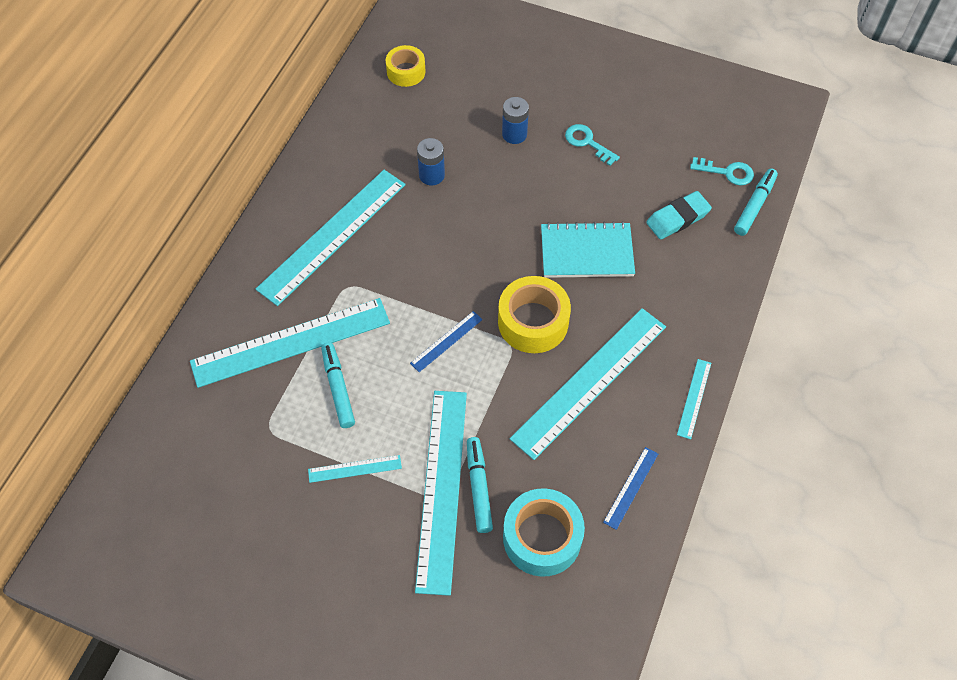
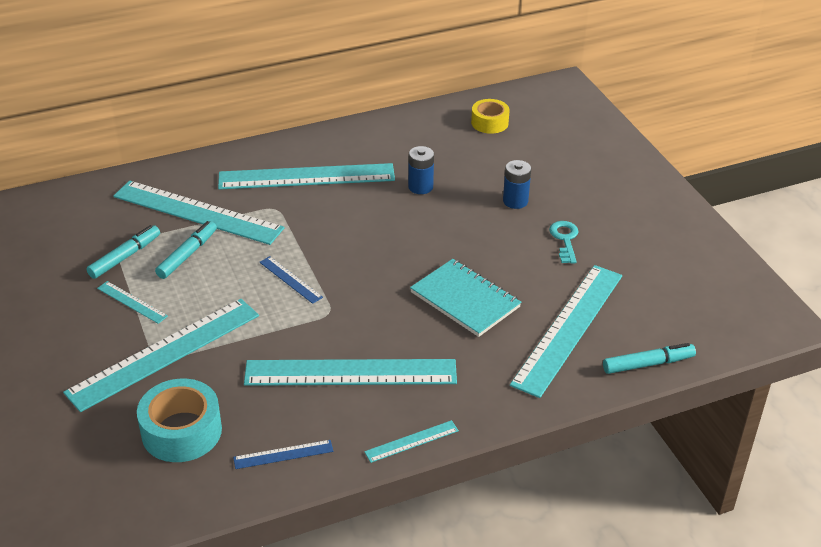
camera: 45 degrees right, 20 degrees down
blue ruler [410,311,483,372] -> blue ruler turned 45 degrees clockwise [259,256,323,304]
turquoise marker [467,437,493,533] -> turquoise marker moved to [86,225,160,279]
yellow tape [498,276,571,353] -> none
turquoise eraser [646,191,712,240] -> turquoise ruler [510,265,622,398]
turquoise key [690,157,754,186] -> none

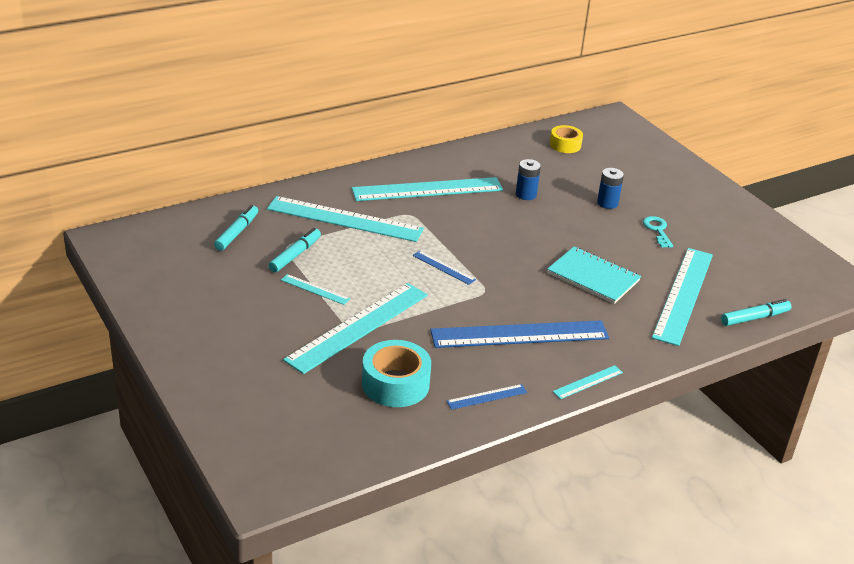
camera: 10 degrees left, 5 degrees down
turquoise marker [155,221,217,279] -> turquoise marker moved to [214,205,258,251]
turquoise ruler [244,359,457,386] -> blue ruler [430,321,609,348]

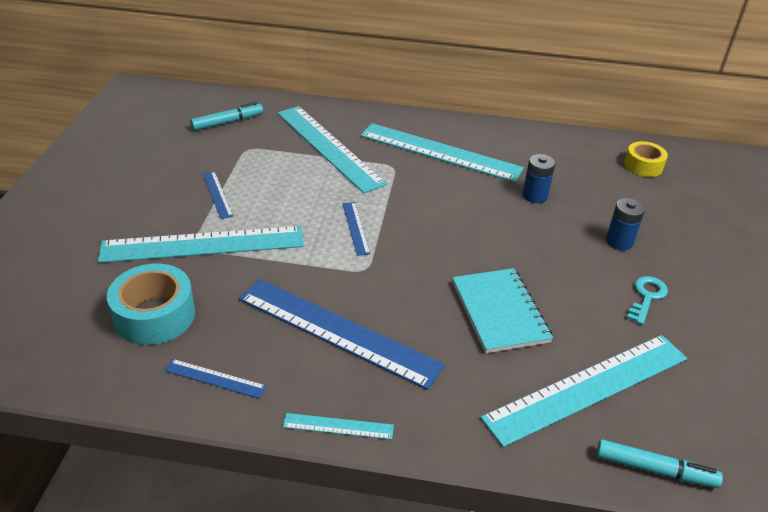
camera: 40 degrees right, 5 degrees up
turquoise marker [268,228,321,273] -> none
turquoise ruler [281,274,350,305] -> blue ruler [203,171,233,219]

